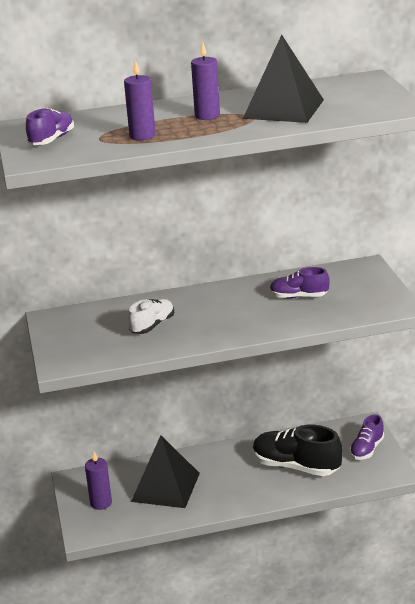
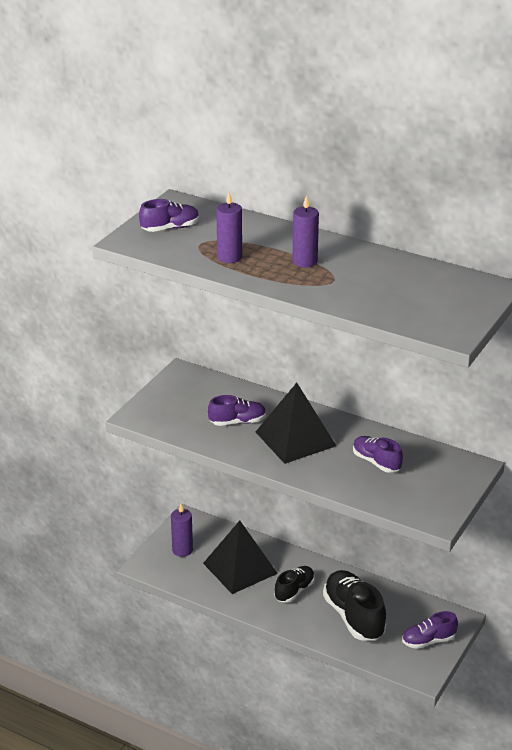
camera: 40 degrees right, 5 degrees up
white shoe [128,299,174,334] -> purple shoe [208,395,266,426]
black pyramid [243,35,324,123] -> black pyramid moved to [256,383,336,464]
none -> black shoe [275,566,315,603]

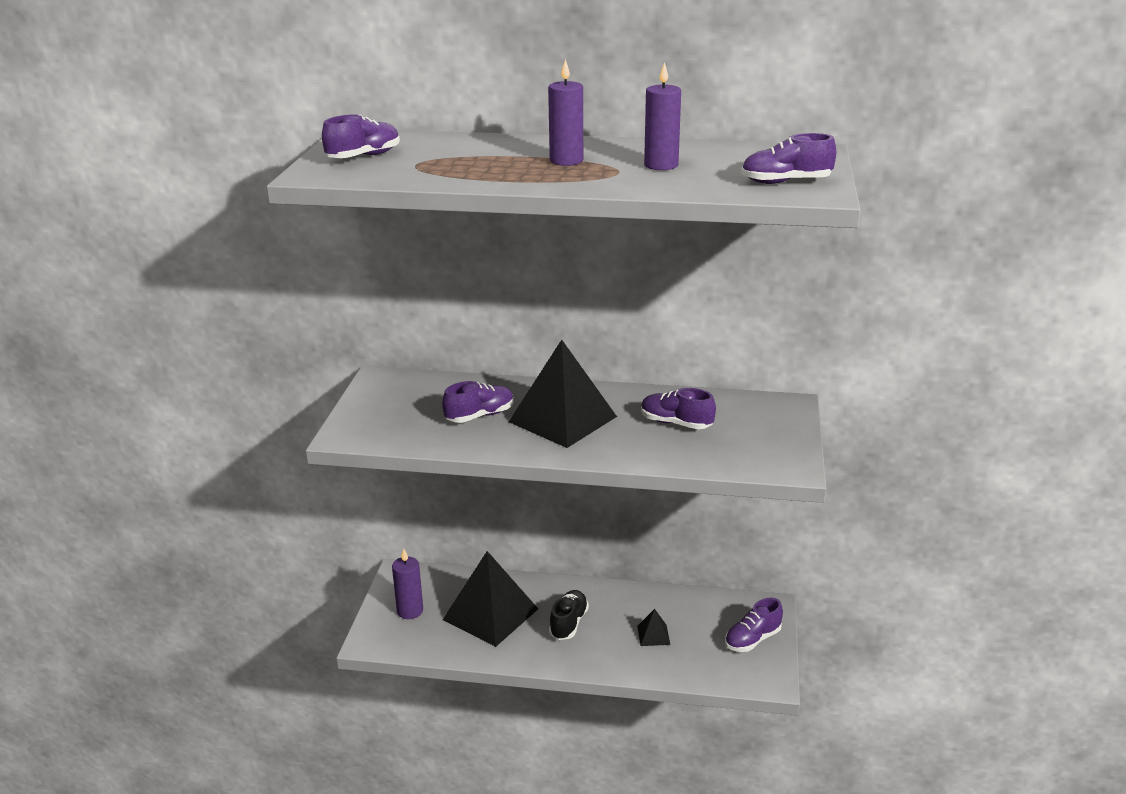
camera: 20 degrees left, 5 degrees down
purple candle [216,192,242,263] -> purple candle moved to [644,62,681,170]
black shoe [323,570,387,641] -> black pyramid [637,609,670,646]
none -> purple shoe [741,133,836,184]

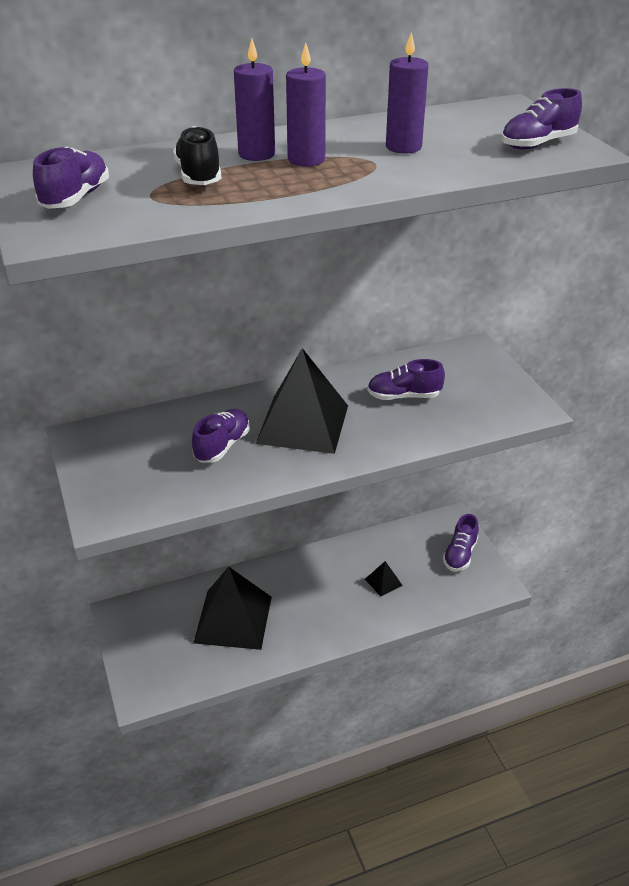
camera: 30 degrees left, 10 degrees up
purple candle [392,549,423,619] -> purple candle moved to [234,39,275,161]
black shoe [549,590,589,640] -> black shoe moved to [173,126,221,185]

